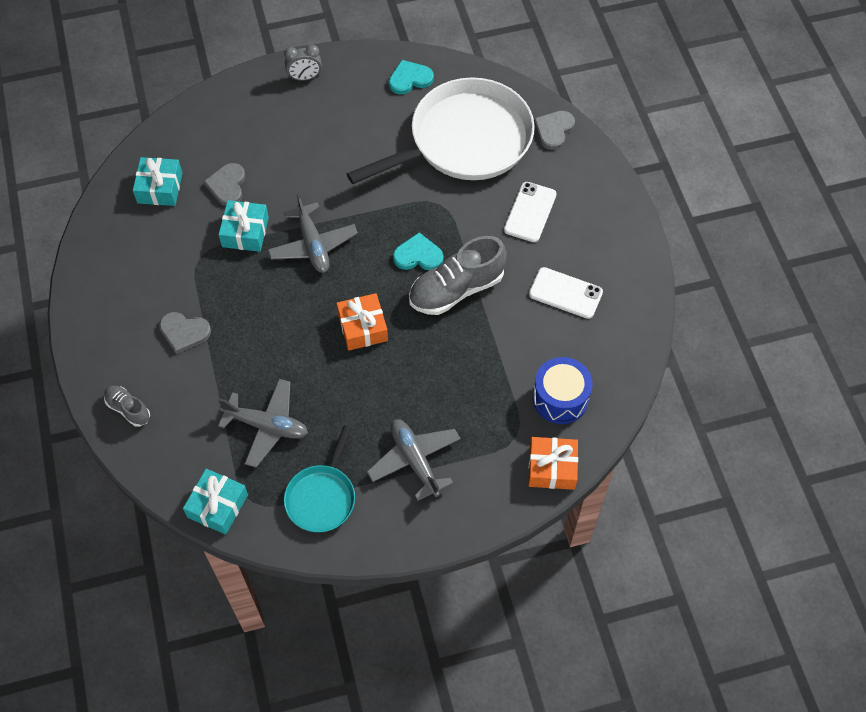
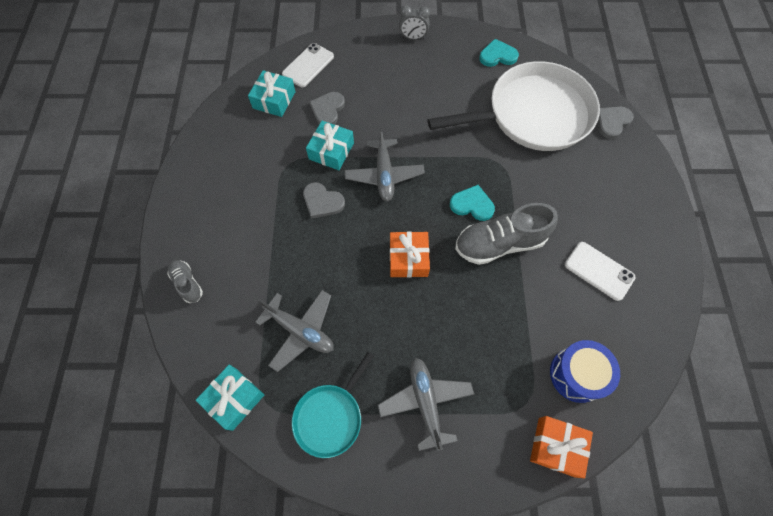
camera: 15 degrees right, 5 degrees up
grey heart [159,312,211,354] -> grey heart moved to [303,182,345,219]
white phone [504,182,557,242] -> white phone moved to [282,43,334,87]

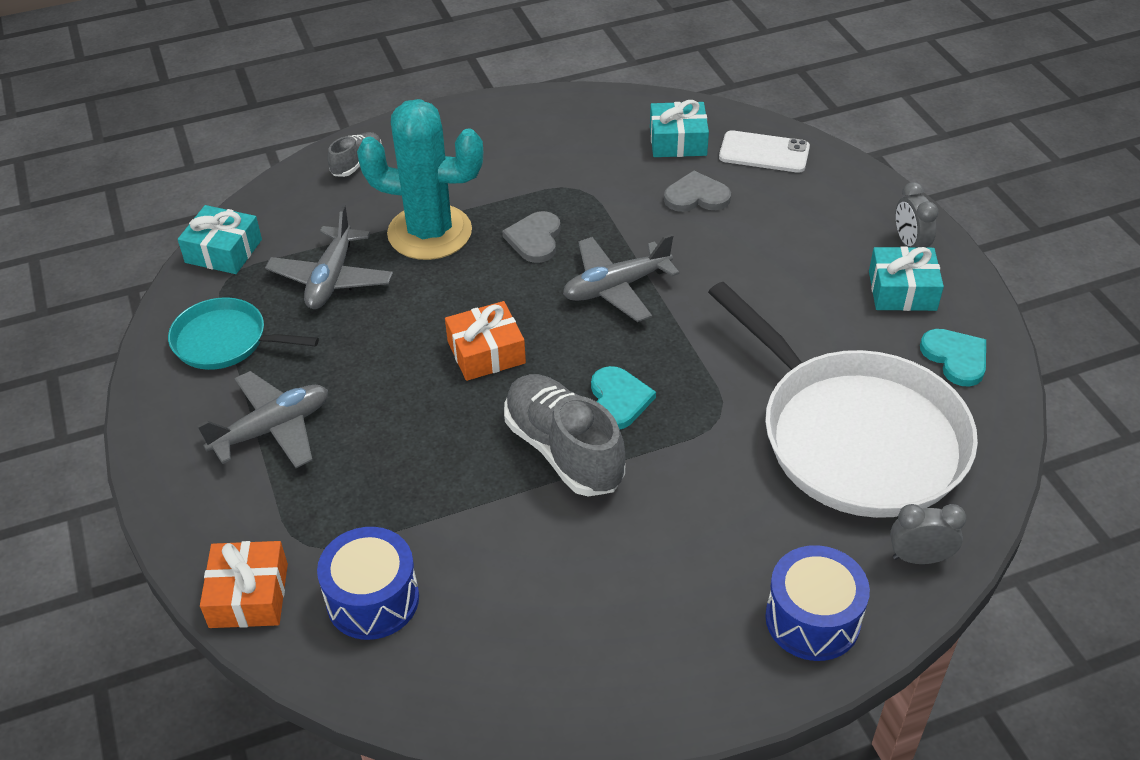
camera: 70 degrees right, 20 degrees down
turquoise gift [306,121,354,170] -> turquoise gift moved to [869,246,944,311]
white phone [565,242,636,301] -> none
grey heart [597,107,634,139] -> grey clock [890,504,966,564]
none -> turquoise cactus [357,99,483,260]
none -> blue drum [765,545,870,661]

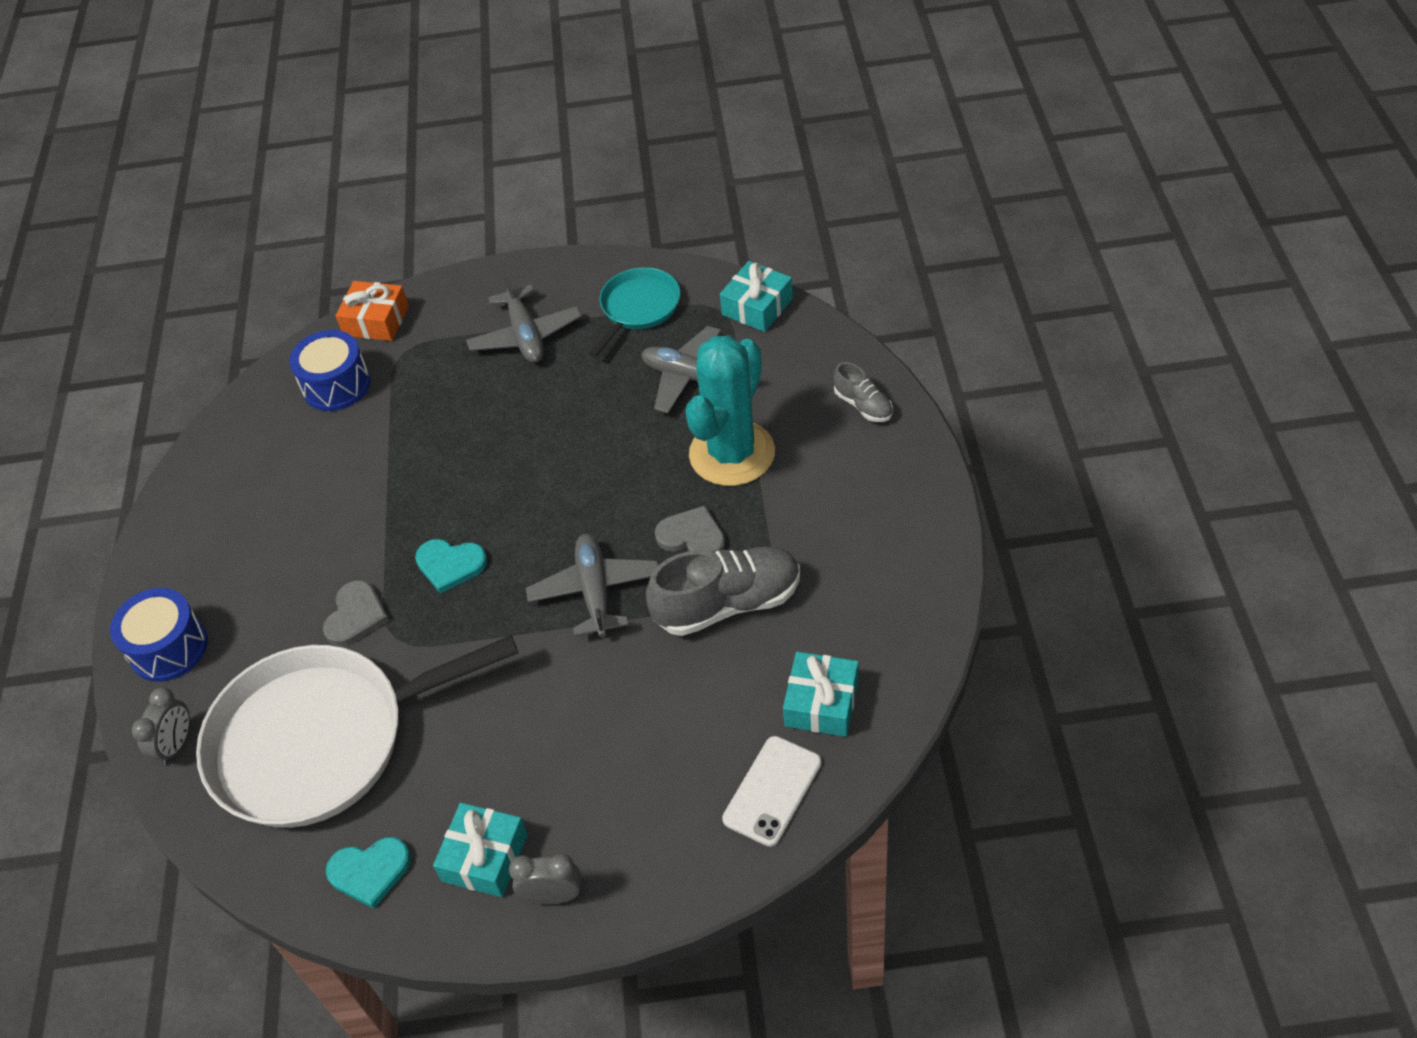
camera: 110 degrees right, 5 degrees up
orange gift [445,301,526,381] -> none
grey shoe [504,374,625,496] -> grey shoe moved to [646,547,800,636]
grey heart [664,171,731,212] -> grey heart moved to [323,580,389,646]

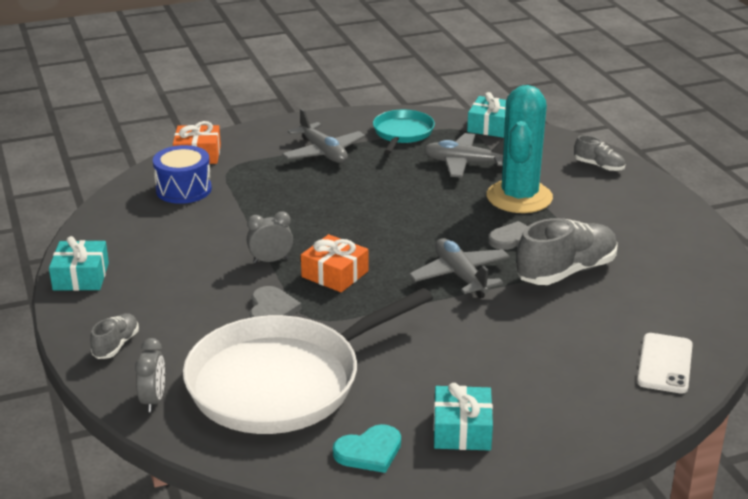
camera: 20 degrees left, 20 degrees down
blue drum [110,588,208,682] -> grey shoe [90,313,139,359]
turquoise heart [415,539,487,594] -> orange gift [301,234,368,292]
grey clock [509,854,581,904] -> grey clock moved to [247,211,293,263]
turquoise gift [783,652,859,737] -> turquoise gift moved to [49,236,109,291]

